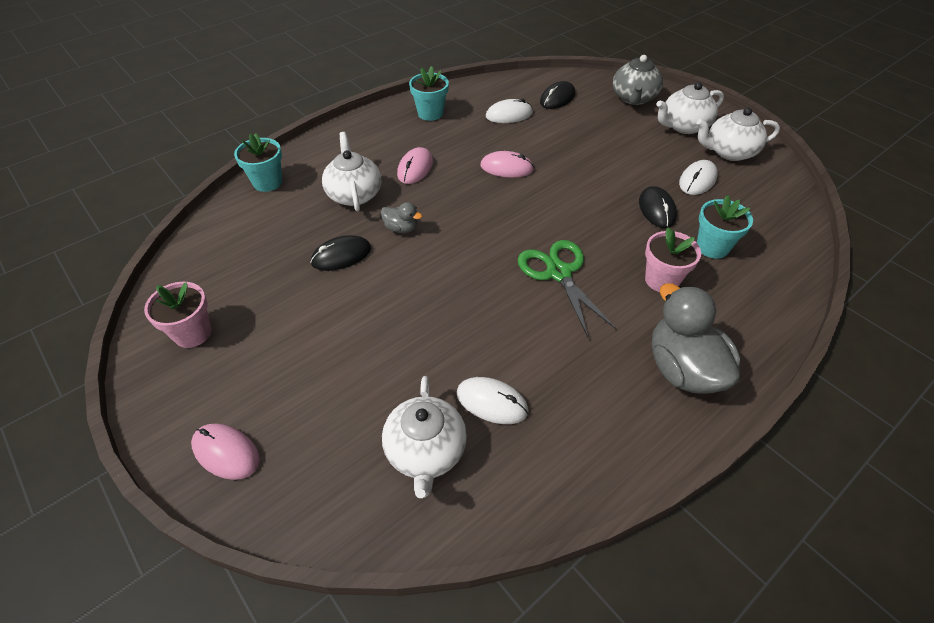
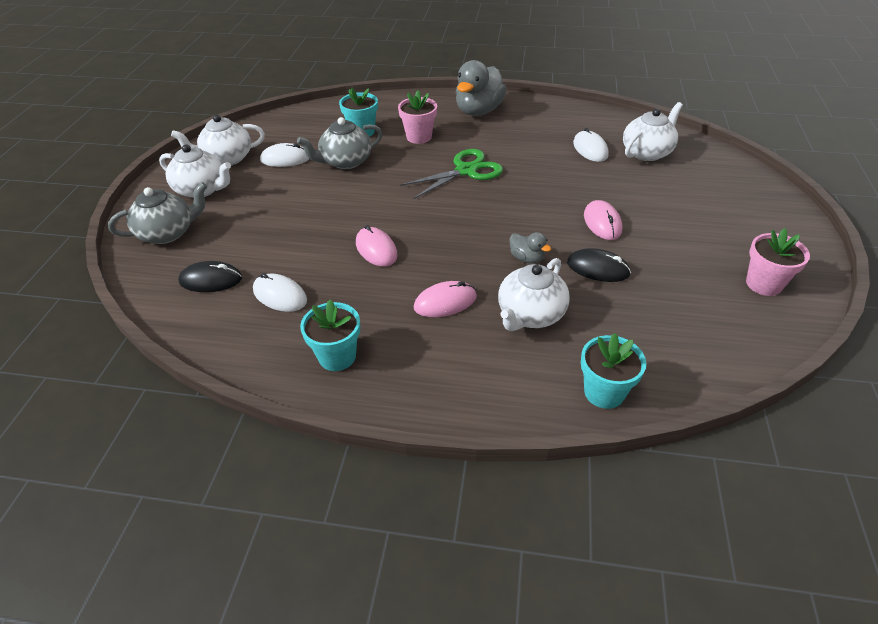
camera: 130 degrees left, 5 degrees down
pink mouse [191,424,260,480] -> pink mouse moved to [584,200,622,240]
grey duck [381,202,422,233] -> grey duck turned 150 degrees clockwise [510,232,551,264]
green scissors [518,240,617,338] -> green scissors turned 150 degrees counterclockwise [400,149,503,199]
black mouse [639,186,677,228] -> grey teapot [297,117,383,169]
white teapot [696,108,780,161] -> white teapot turned 120 degrees clockwise [171,115,265,165]

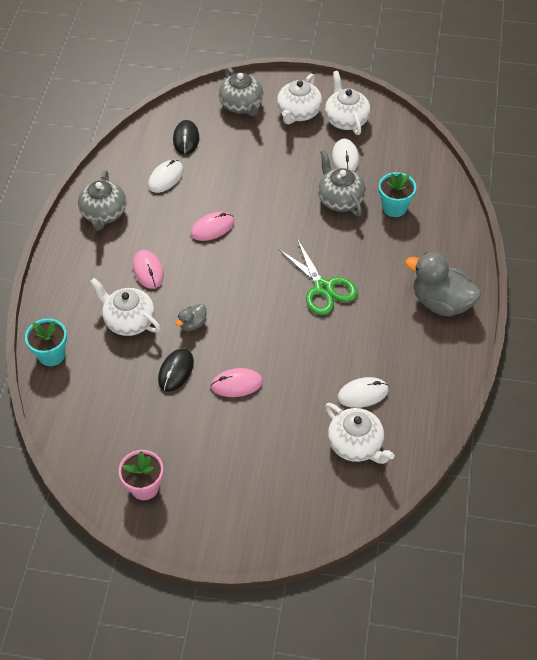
camera: 90 degrees right, 10 degrees up
turquoise flower pot [300,300,360,371] -> grey teapot [78,170,126,231]
pink flower pot [398,90,437,144] -> none

